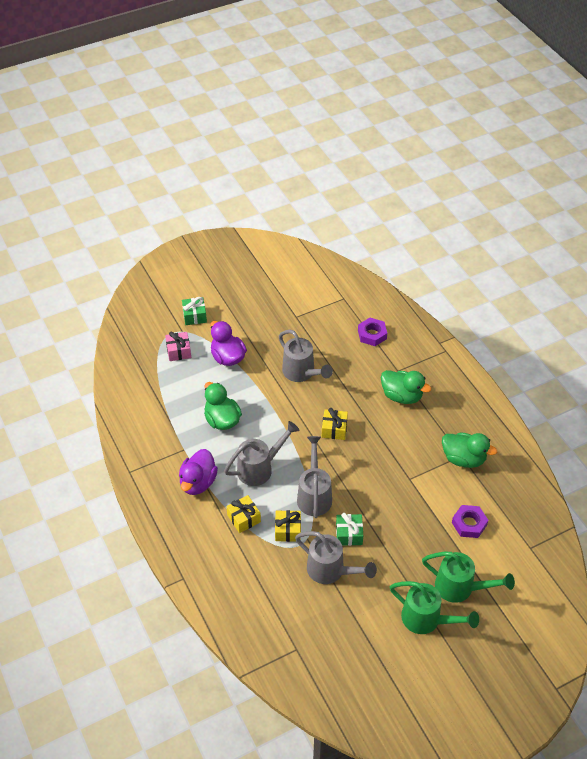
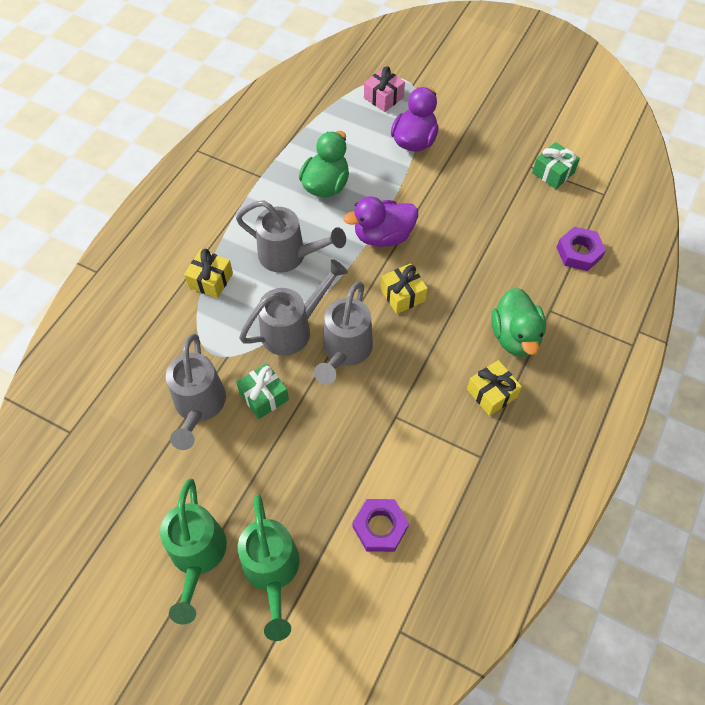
camera: 55 degrees right, 10 degrees up
purple duck [179,449,218,495] -> purple duck moved to [344,196,418,247]
green gift [182,297,207,325] -> green gift moved to [532,142,580,189]
yellow gift [275,510,301,542] -> yellow gift moved to [467,360,522,416]
grey watering can [279,330,333,382] -> grey watering can moved to [314,282,373,384]
green duck [442,433,497,468] -> none

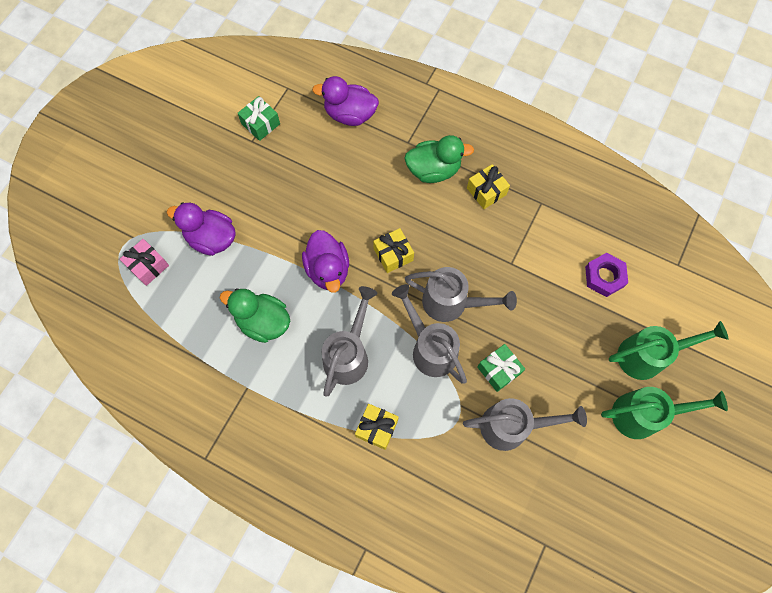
camera: 90 degrees left, 10 degrees up
purple nut [556,226,606,271] -> purple duck [312,76,379,126]

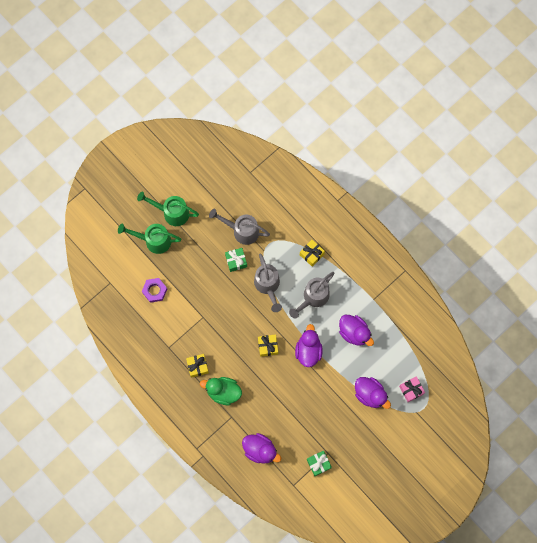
camera: 160 degrees left, 5 degrees up
green duck [220,288,290,343] -> purple duck [339,315,374,346]
grey watering can [405,267,517,322] -> none

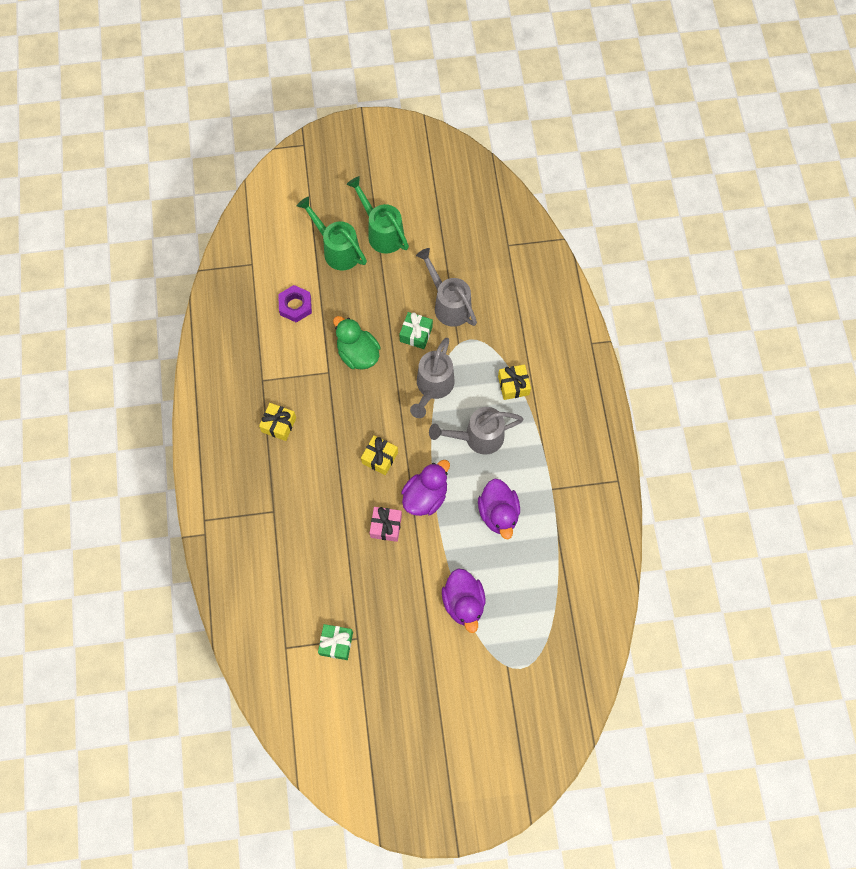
camera: 35 degrees right, 5 degrees down
green duck [200,377,242,405] -> green duck moved to [333,316,381,370]
purple duck [242,433,281,464] -> none
pink gift [399,376,425,402] -> pink gift moved to [370,507,402,542]

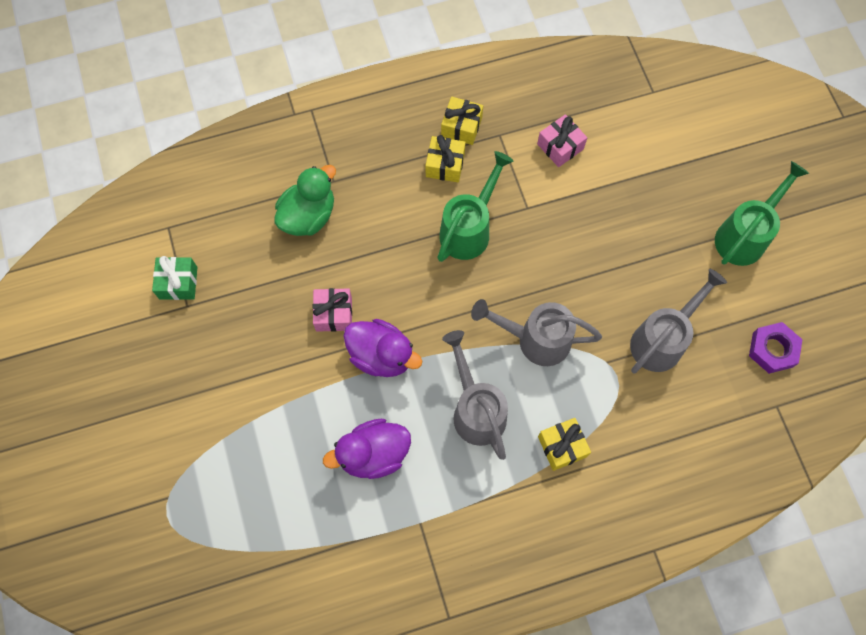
camera: 80 degrees right, 0 degrees up
purple nut [278,285,312,323] -> purple nut moved to [749,322,803,374]
green watering can [297,197,367,270] -> green watering can moved to [437,151,513,262]
green duck [333,316,381,370] -> green duck moved to [275,165,336,236]
yellow gift [361,435,398,475] -> yellow gift moved to [441,97,483,145]
green gift [399,312,433,349] -> none
purple duck [442,569,485,633] -> none
none -> pink gift [537,114,587,167]

